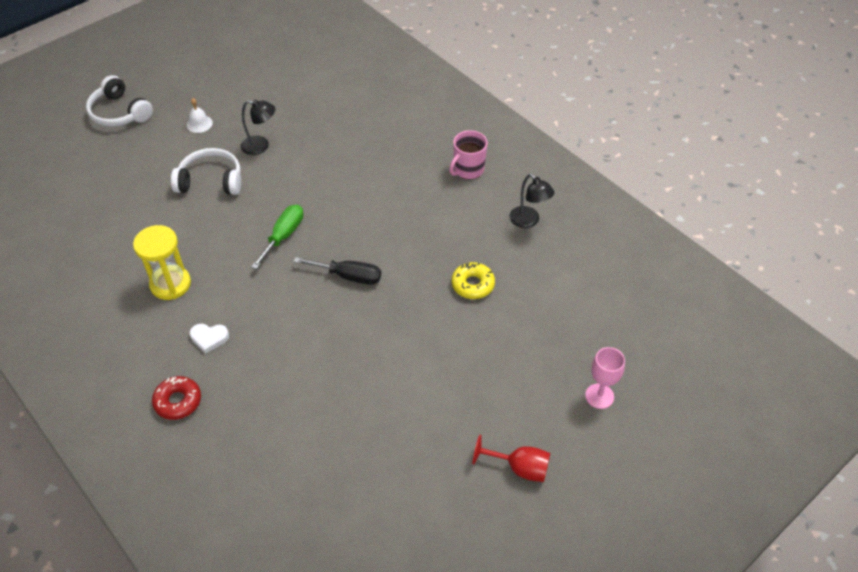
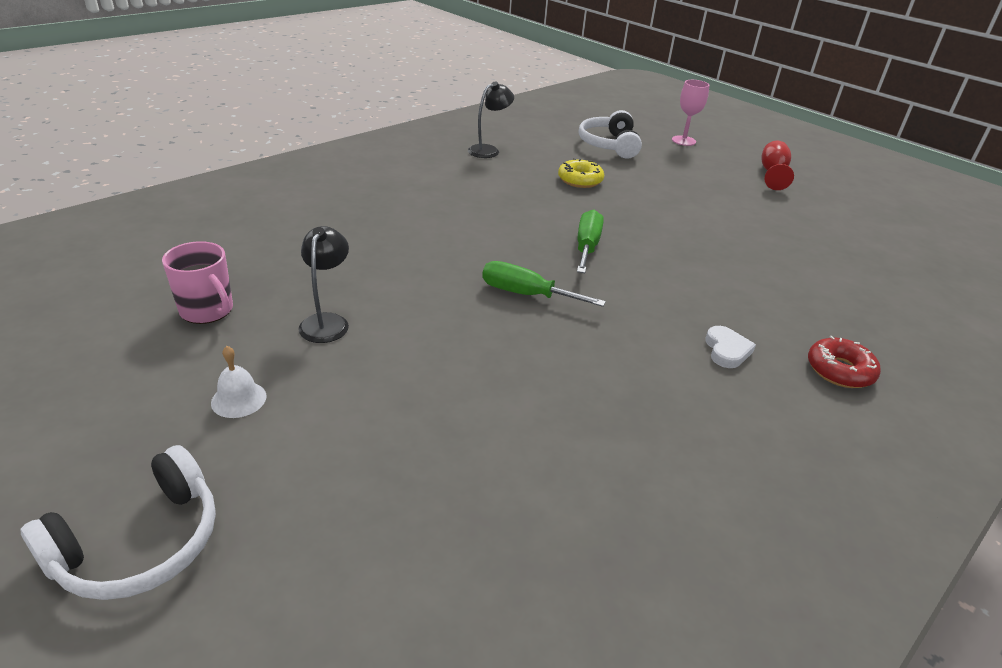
camera: 95 degrees left, 15 degrees down
yellow hourglass [133,225,191,300] -> none
white headphones [171,148,241,195] -> white headphones moved to [579,110,642,159]
black screwdriver [294,257,381,285] -> green screwdriver [577,210,604,273]
pink mug [449,130,488,180] -> pink mug moved to [162,241,233,324]

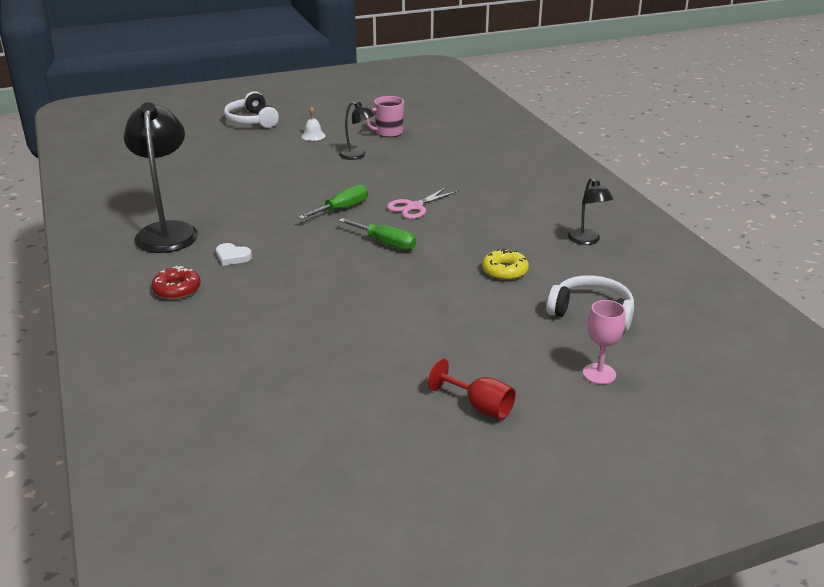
camera: 115 degrees right, 5 degrees down
none -> black lamp [124,102,198,253]
none -> pink scissors [387,187,458,219]

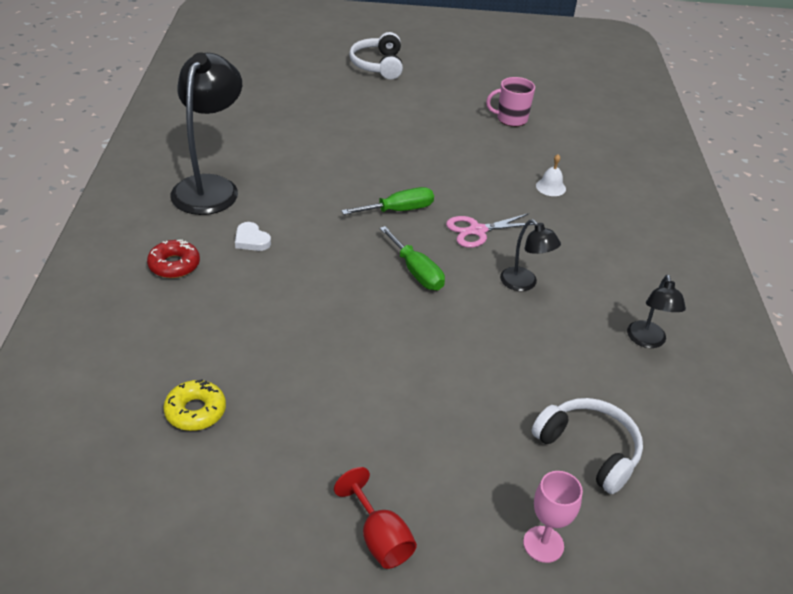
camera: 20 degrees right, 10 degrees up
white bell [302,106,325,141] -> white bell moved to [536,154,566,196]
black lamp [339,102,376,160] -> black lamp moved to [500,219,561,291]
yellow donut [482,248,529,280] -> yellow donut moved to [163,379,226,431]

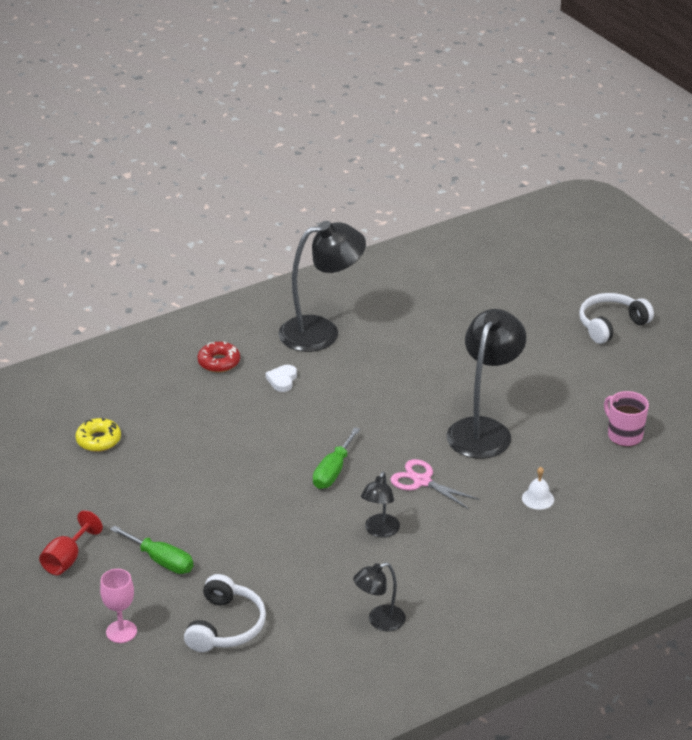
camera: 60 degrees right, 5 degrees down
green screwdriver [341,187,434,215] -> green screwdriver moved to [110,526,193,574]
none -> black lamp [447,309,526,459]

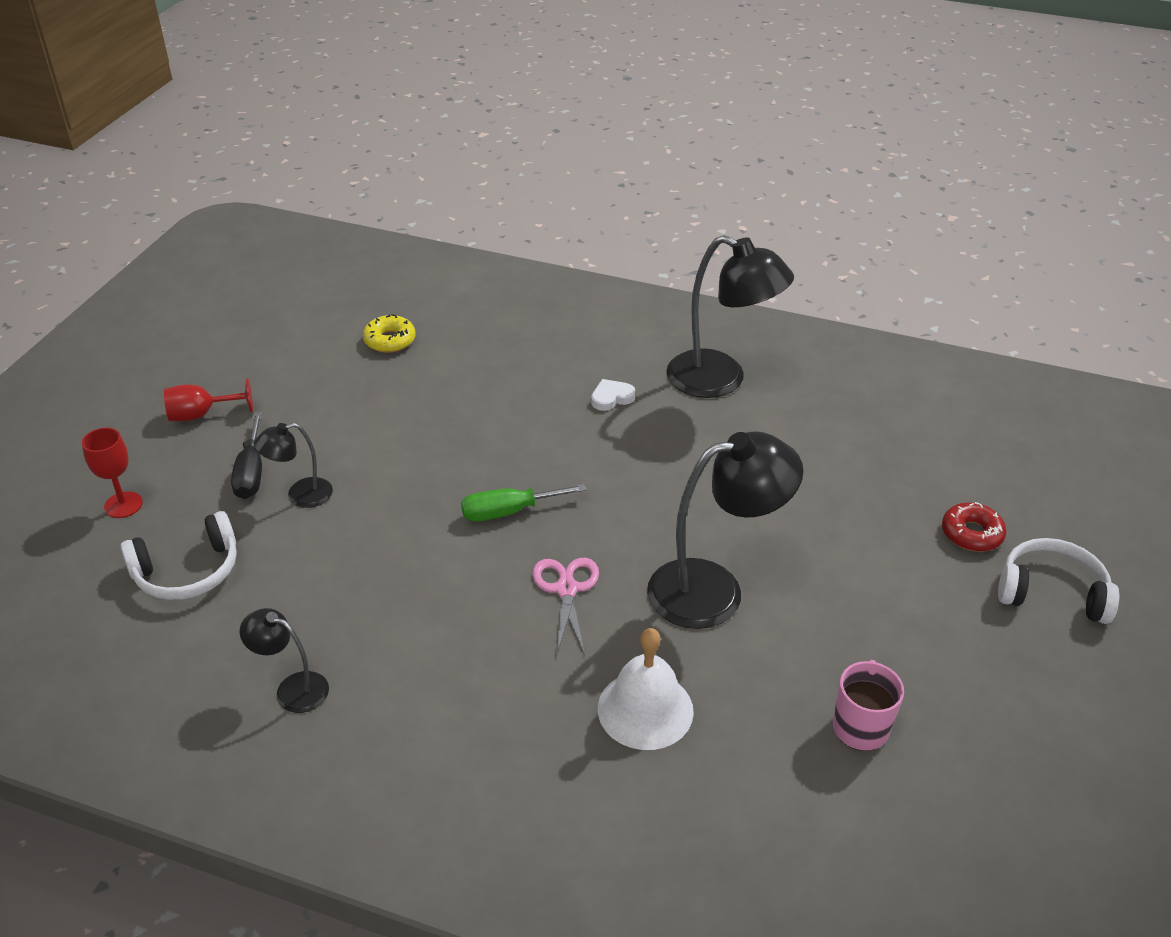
camera: 50 degrees right, 5 degrees up
pink goblet [100,569,137,643] -> red goblet [82,428,143,518]
green screwdriver [110,526,193,574] -> black screwdriver [231,412,262,499]
red donut [198,341,240,372] -> red donut moved to [942,502,1006,552]
black lamp [361,472,400,538] -> black lamp moved to [254,423,333,508]
white bell [522,467,554,510] -> white bell [598,628,694,750], size x1.95

